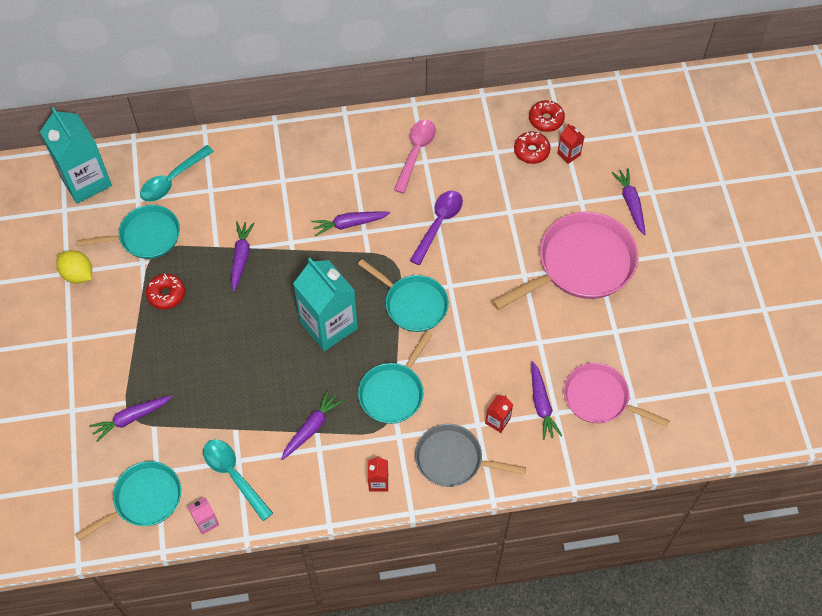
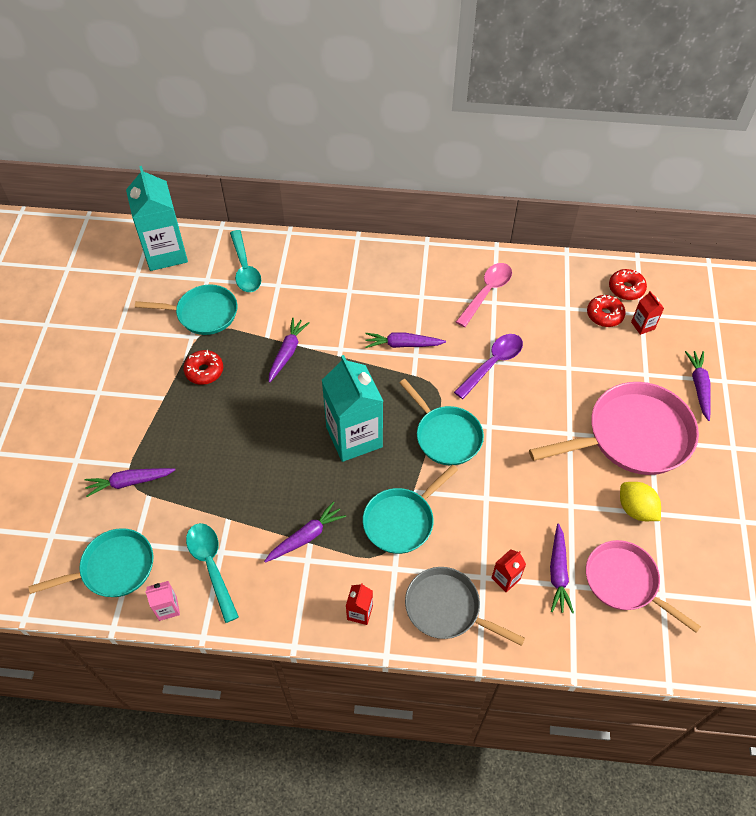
camera: 15 degrees right, 5 degrees down
yellow lemon [56,250,92,284] -> yellow lemon moved to [620,482,661,521]
turquoise spoon [140,145,214,202] -> turquoise spoon turned 75 degrees counterclockwise [230,230,261,292]

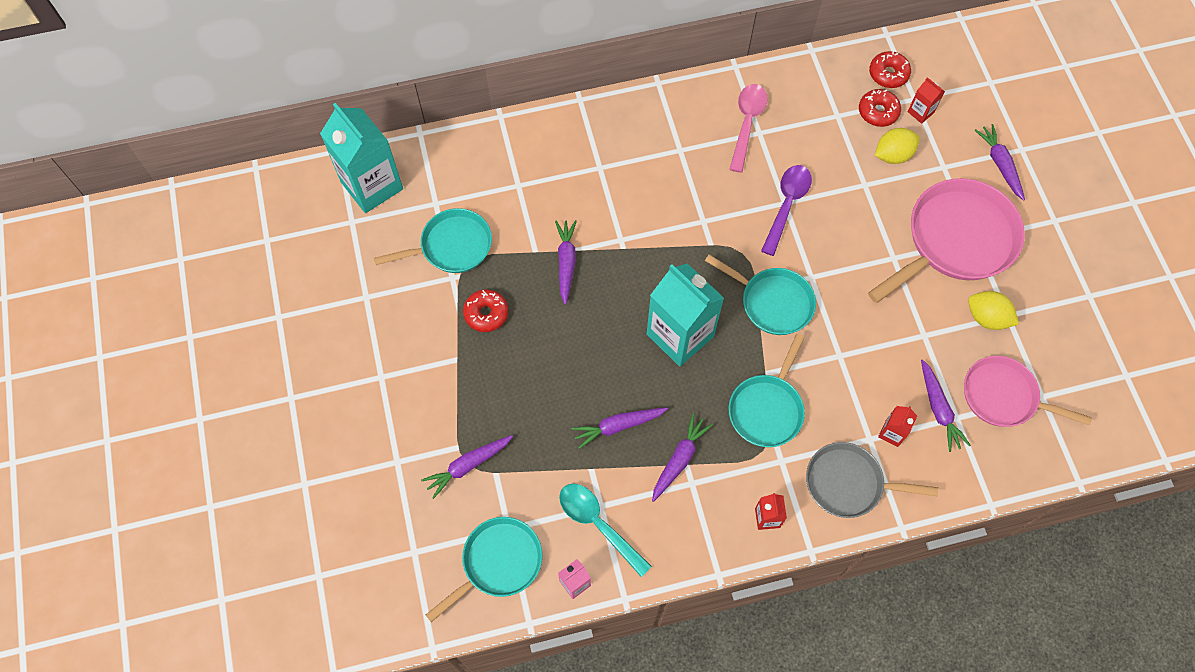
camera: 20 degrees left, 10 degrees up
turquoise spoon [230,230,261,292] -> none
purple carrot [365,333,446,348] -> purple carrot moved to [571,407,668,449]
none -> yellow lemon [875,128,920,164]

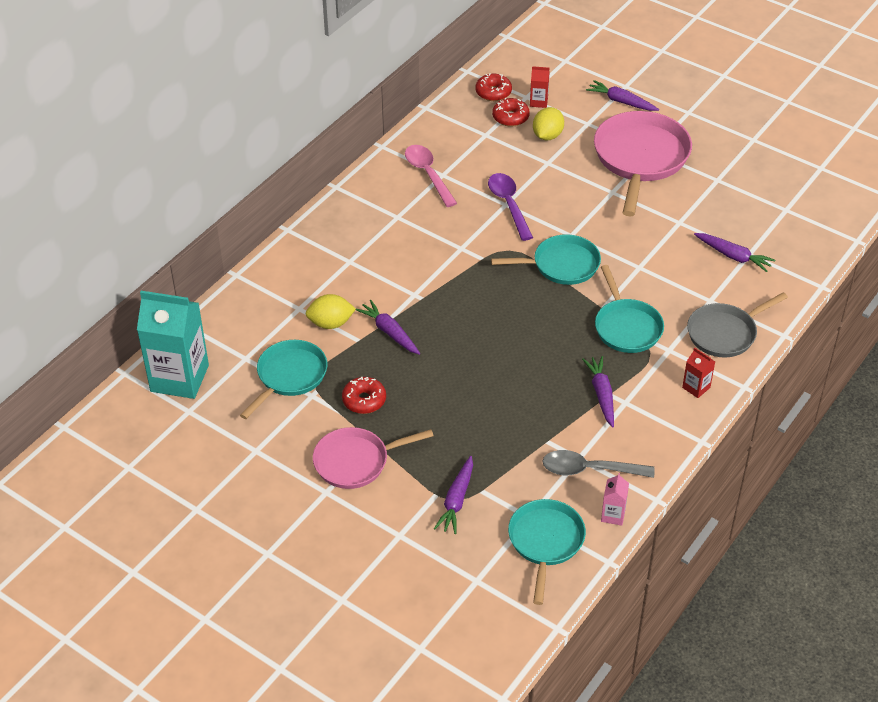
camera: 40 degrees left, 20 degrees down
turquoise spoon [559,484,652,577] -> grey spoon [543,450,654,478]
purple carrot [571,407,668,449] -> none
turquoise carton [647,263,724,367] -> none
red carton [878,406,917,447] -> none
pink pan [964,356,1092,427] -> pink pan moved to [313,427,434,489]
yellow lemon [968,291,1019,330] -> yellow lemon moved to [306,294,356,329]

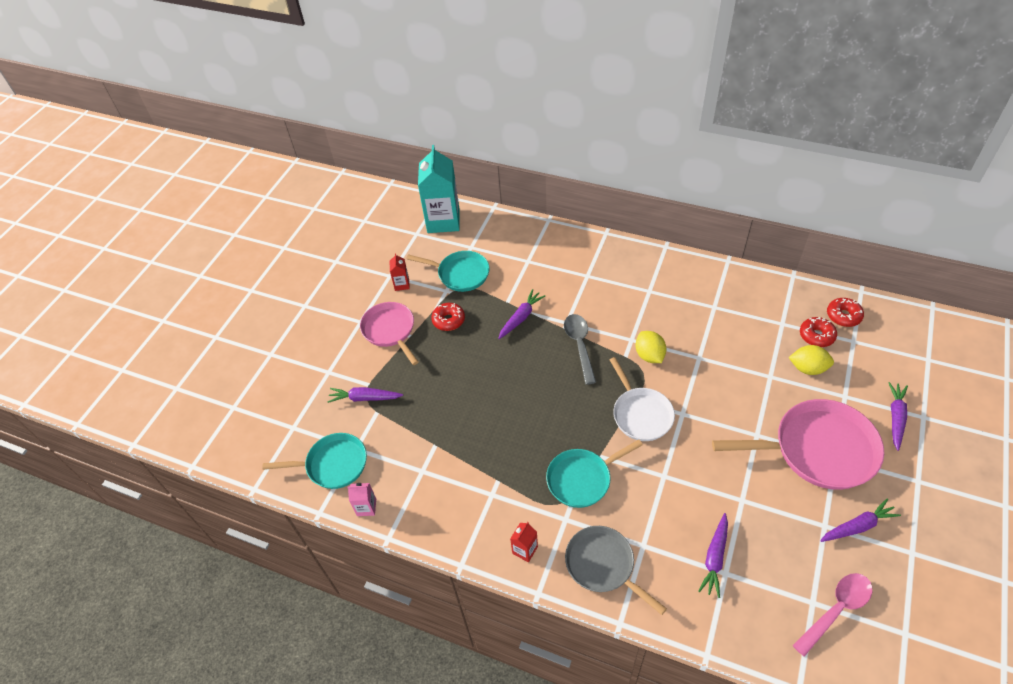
camera: 80 degrees right, 5 degrees up
yellow lemon [306,294,356,329] -> yellow lemon moved to [636,331,666,363]
pink spoon [405,145,457,207] -> pink spoon moved to [792,573,872,657]
purple spoon [488,173,533,241] -> none
turquoise pan [491,234,601,285] -> white pan [610,357,675,441]
red carton [530,66,550,108] -> red carton moved to [389,253,410,291]
grey spoon [543,450,654,478] -> grey spoon moved to [564,314,596,385]
purple carrot [582,356,614,427] -> purple carrot moved to [820,499,901,542]

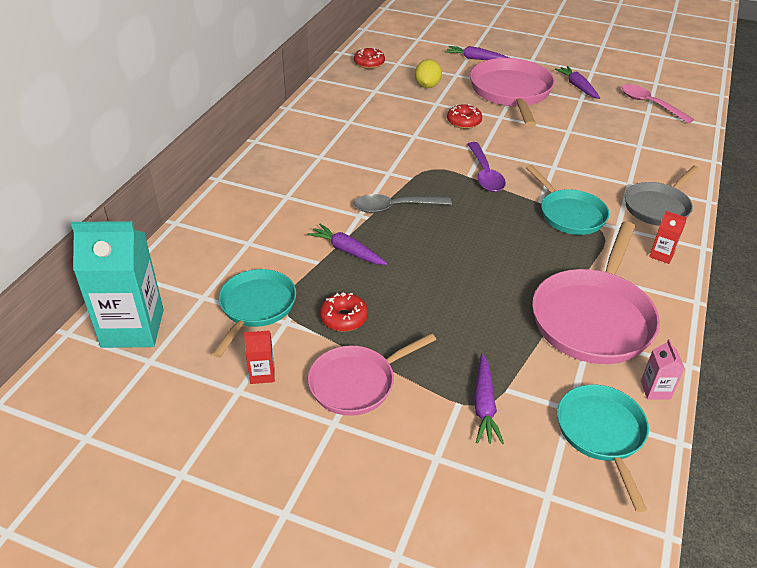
camera: 95 degrees left, 10 degrees down
white pan [610,357,675,441] -> purple spoon [468,142,506,192]
yellow lemon [636,331,666,363] -> none
purple carrot [698,513,728,598] -> none
red donut [800,317,837,347] -> red donut moved to [447,104,482,129]
none -> pink pan [532,222,660,364]

